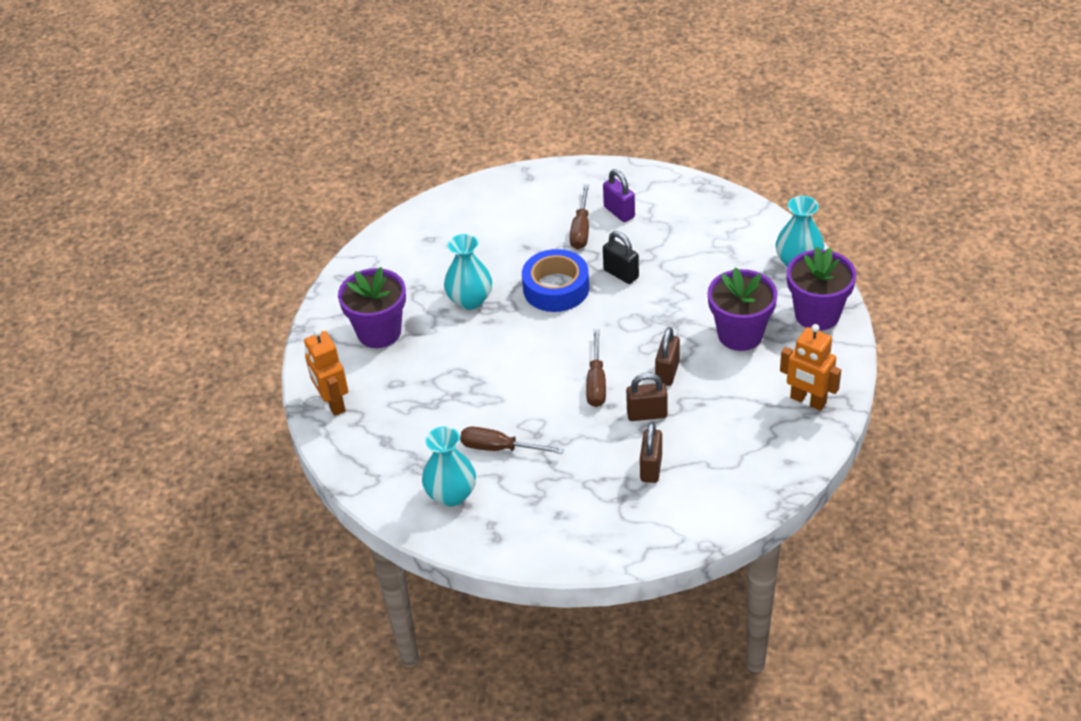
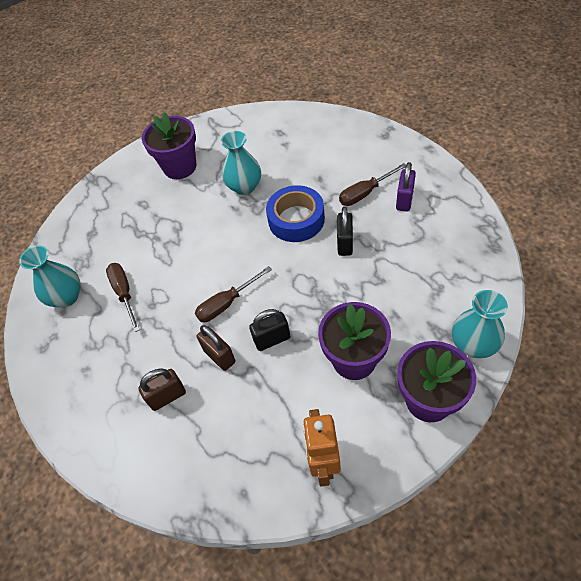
camera: 55 degrees right, 10 degrees up
orange robot [304,329,348,416] -> none
brown padlock [655,327,680,386] -> black padlock [249,309,290,351]

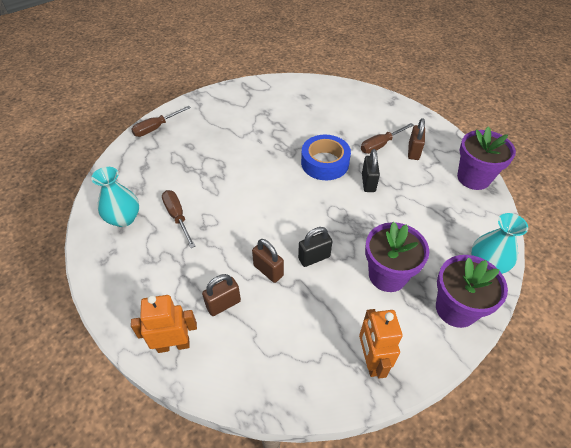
camera: 10 degrees left, 5 degrees down
purple flower pot [142,112,196,179] -> purple flower pot moved to [457,126,516,190]
brown screwdriver [195,266,272,322] -> brown screwdriver moved to [131,106,191,137]
turquoise vase [221,131,261,195] -> none
purple padlock [396,162,416,211] -> brown padlock [408,118,425,160]
none -> orange robot [131,295,197,353]

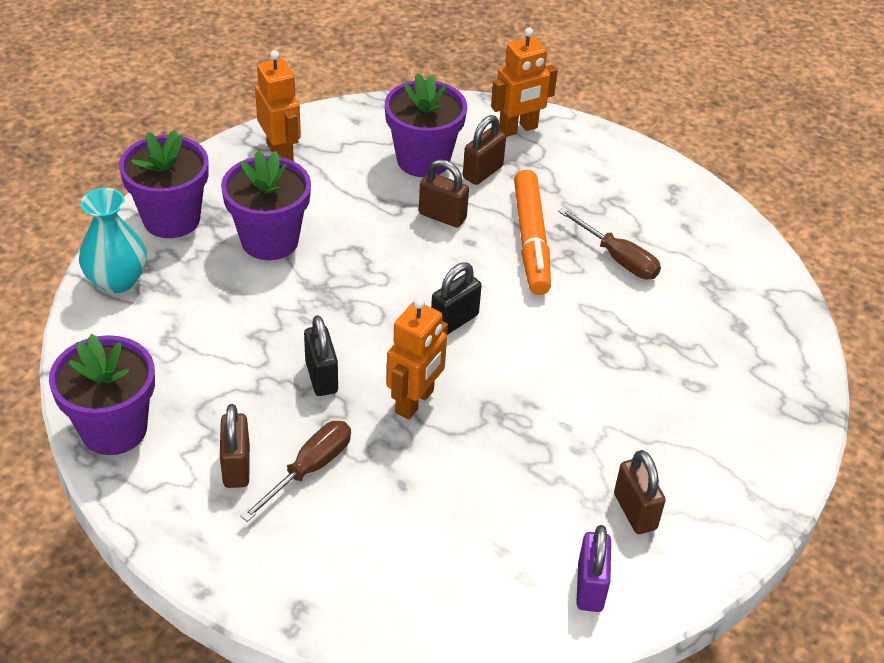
camera: 160 degrees right, 5 degrees down
turquoise vase [91,167,139,227] -> none
brown screwdriver [131,106,191,137] -> none
black padlock [298,227,332,267] -> black padlock moved to [431,262,482,335]
blue tape [301,135,351,180] -> orange robot [386,297,448,419]
none -> purple flower pot [385,73,467,177]
none -> orange marker [514,170,551,295]
none -> purple padlock [576,525,611,612]
none -> brown padlock [614,450,666,534]

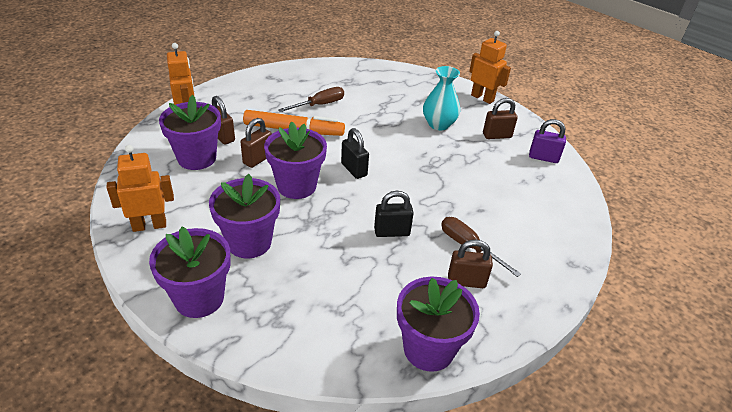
camera: 80 degrees left, 5 degrees down
turquoise vase [79,188,147,293] -> turquoise vase moved to [423,66,460,130]
orange robot [386,297,448,419] -> orange robot moved to [469,31,511,104]
none -> purple flower pot [264,122,327,199]

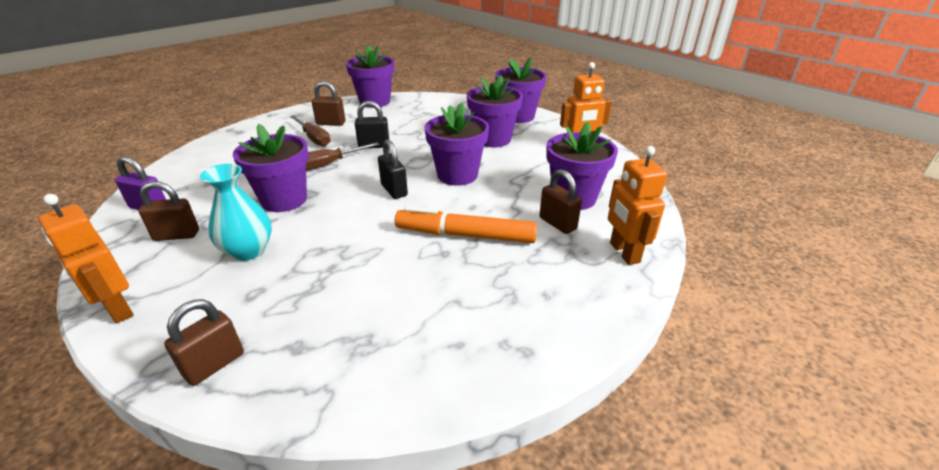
camera: 175 degrees left, 5 degrees down
brown padlock [241,118,272,168] -> brown padlock moved to [164,299,244,386]
brown screwdriver [278,87,344,112] -> brown screwdriver moved to [306,142,379,171]
none -> purple flower pot [233,124,308,212]

